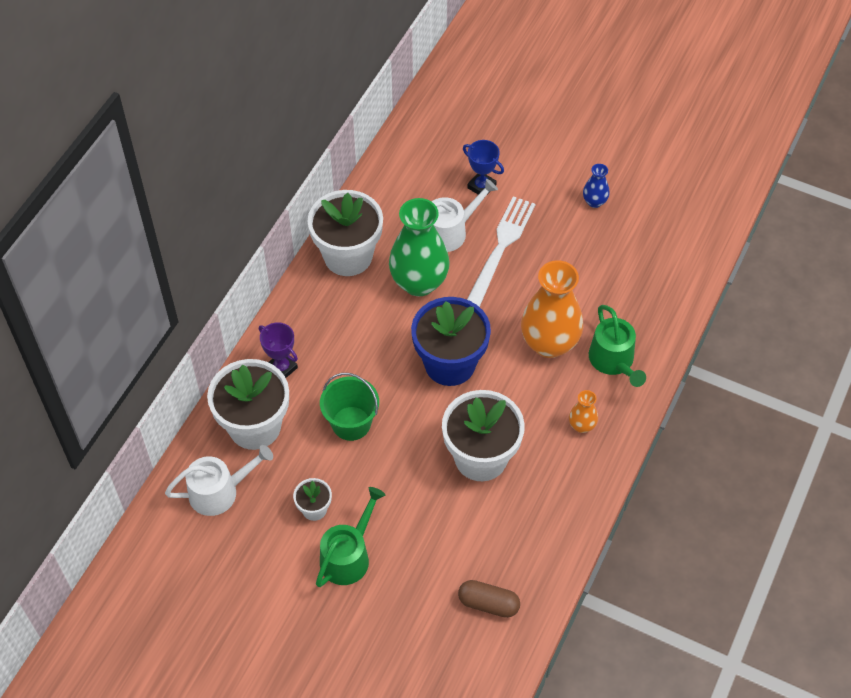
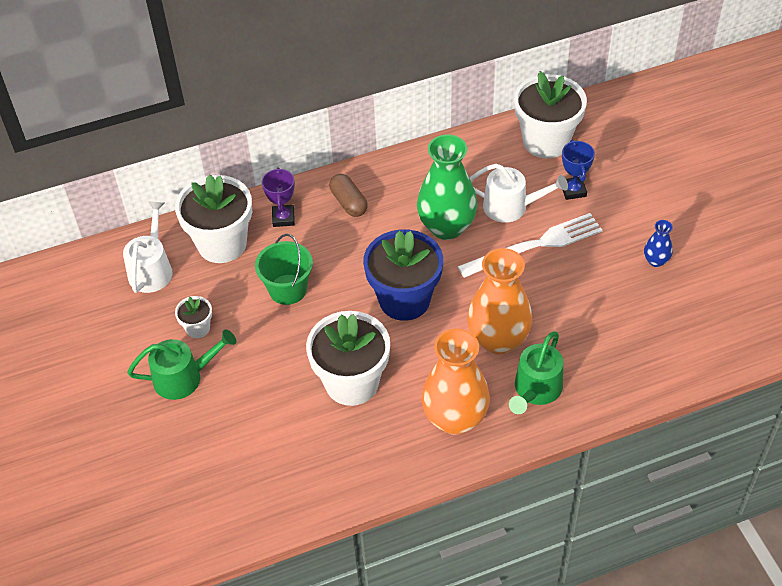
camera: 45 degrees right, 5 degrees down
white watering can [165,445,273,516] -> white watering can turned 105 degrees counterclockwise [123,201,173,293]
white flower pot [308,190,383,276] -> white flower pot moved to [514,71,587,158]
brown capsule [458,580,520,618] -> brown capsule moved to [329,174,368,217]
orange vase [569,390,598,433] -> orange vase [422,329,490,435], size x2.18

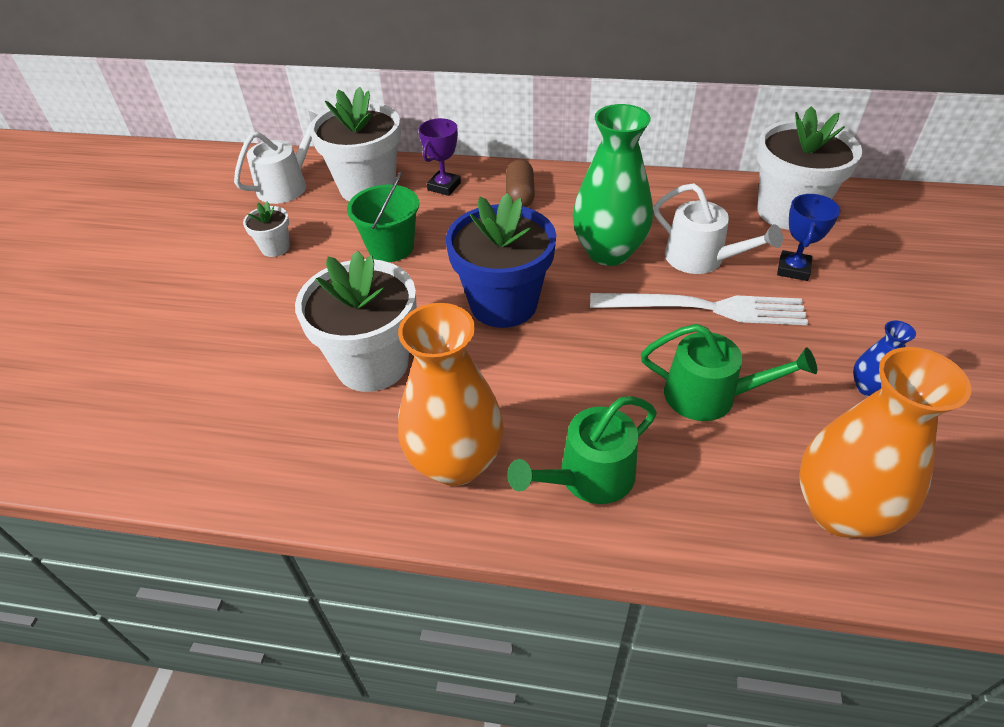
camera: 30 degrees right, 5 degrees down
green watering can [127,329,236,400] -> green watering can moved to [641,324,817,421]
orange vase [467,248,532,355] -> orange vase moved to [799,347,971,538]

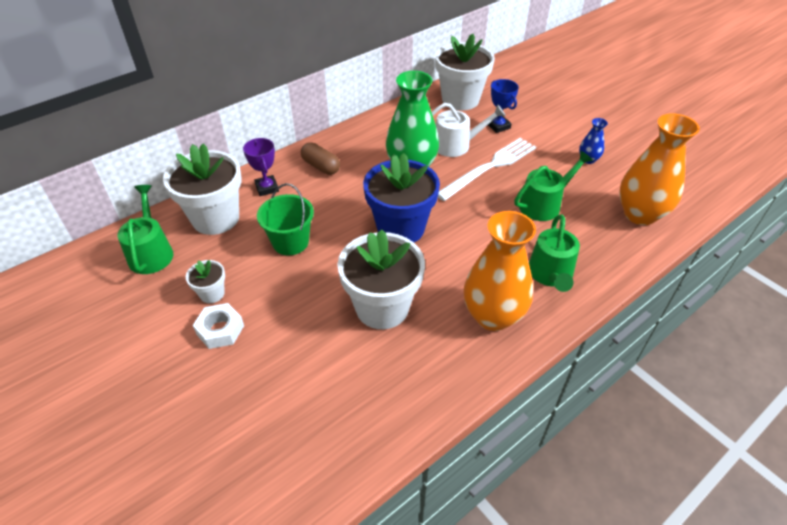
camera: 50 degrees left, 0 degrees up
white watering can [234,111,318,204] -> green watering can [117,185,173,274]
none -> white nut [193,303,244,349]

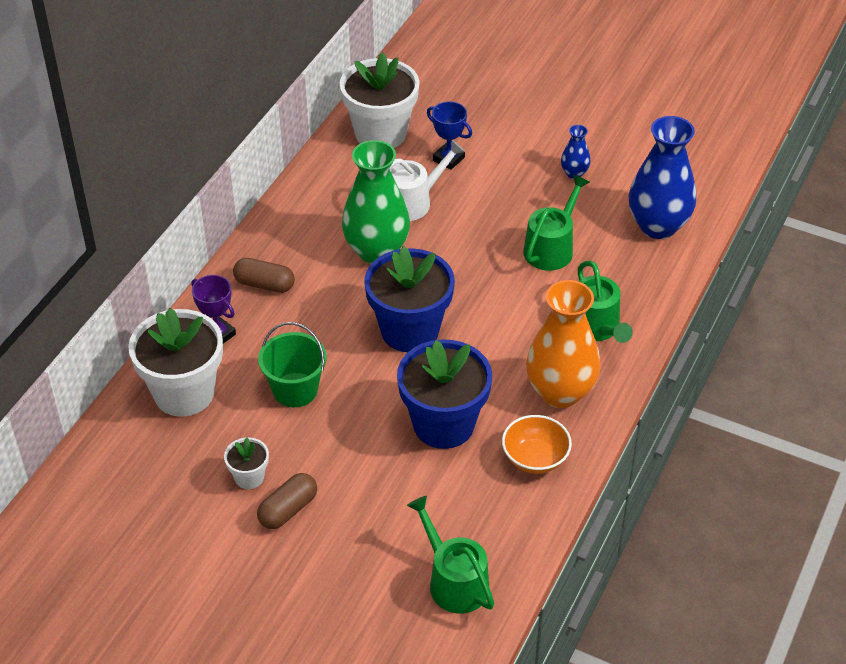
camera: 25 degrees left, 0 degrees up
green watering can [117,185,173,274] -> green watering can moved to [407,496,495,614]
white nut [193,303,244,349] -> brown capsule [257,473,317,529]
white flower pot [338,229,425,329] -> blue flower pot [397,339,492,449]
white fork [438,138,536,201] -> none
orange vase [619,113,700,225] -> blue vase [629,116,696,239]
none -> orange bowl [502,415,572,474]

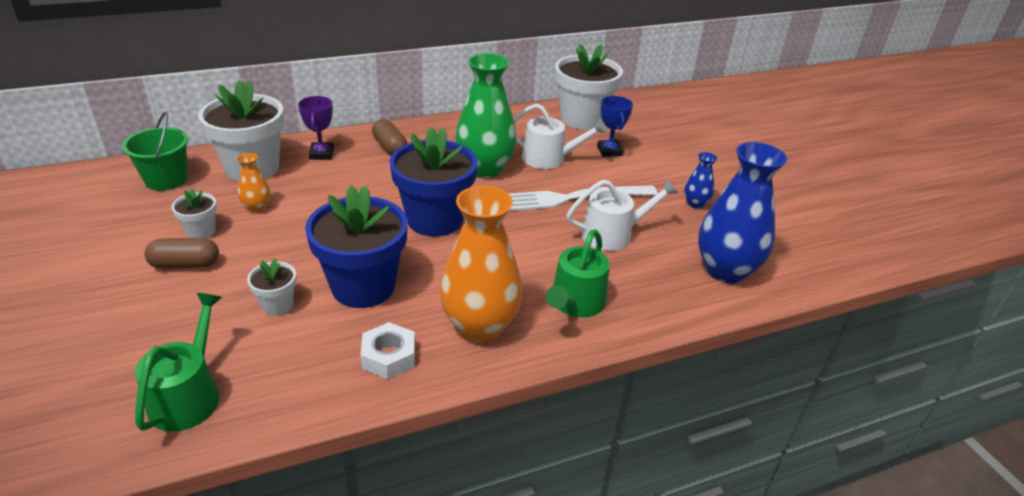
camera: 40 degrees right, 10 degrees down
green bucket [258,322,327,407] -> green bucket moved to [122,112,188,191]
orange bowl [502,415,572,474] -> white nut [360,322,415,379]
green watering can [523,175,590,271] -> white watering can [566,179,678,251]
none -> orange vase [237,153,271,213]
none -> white flower pot [247,258,297,315]
none -> white fork [509,185,657,211]

